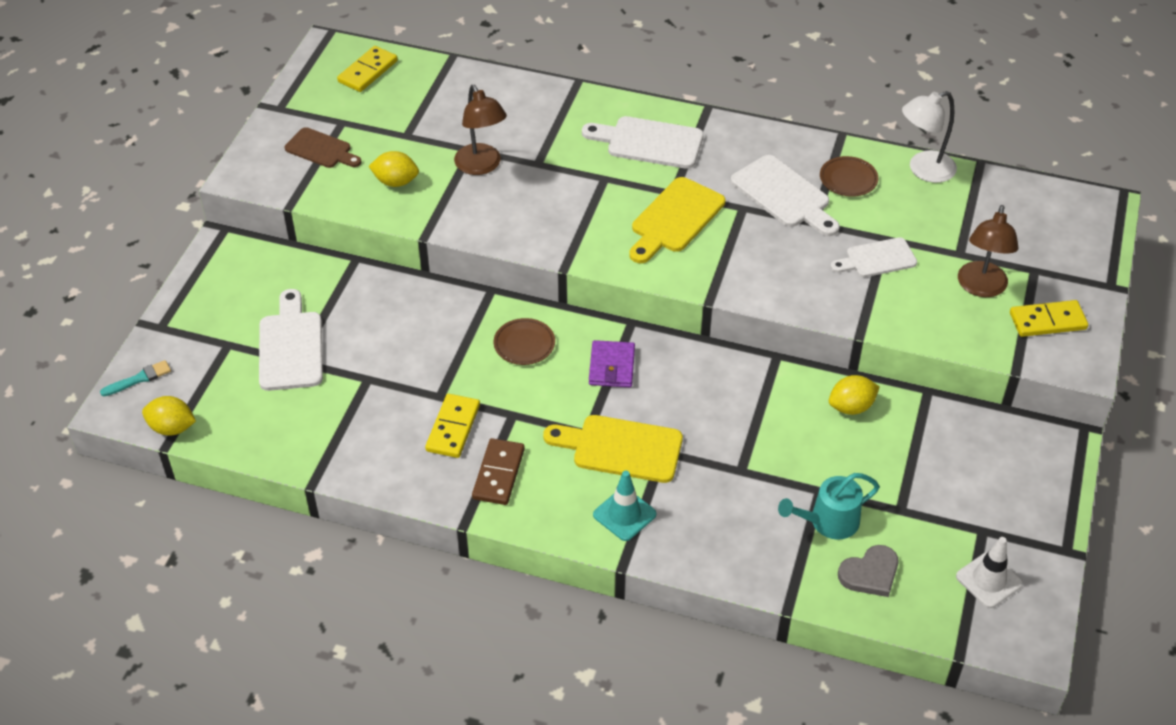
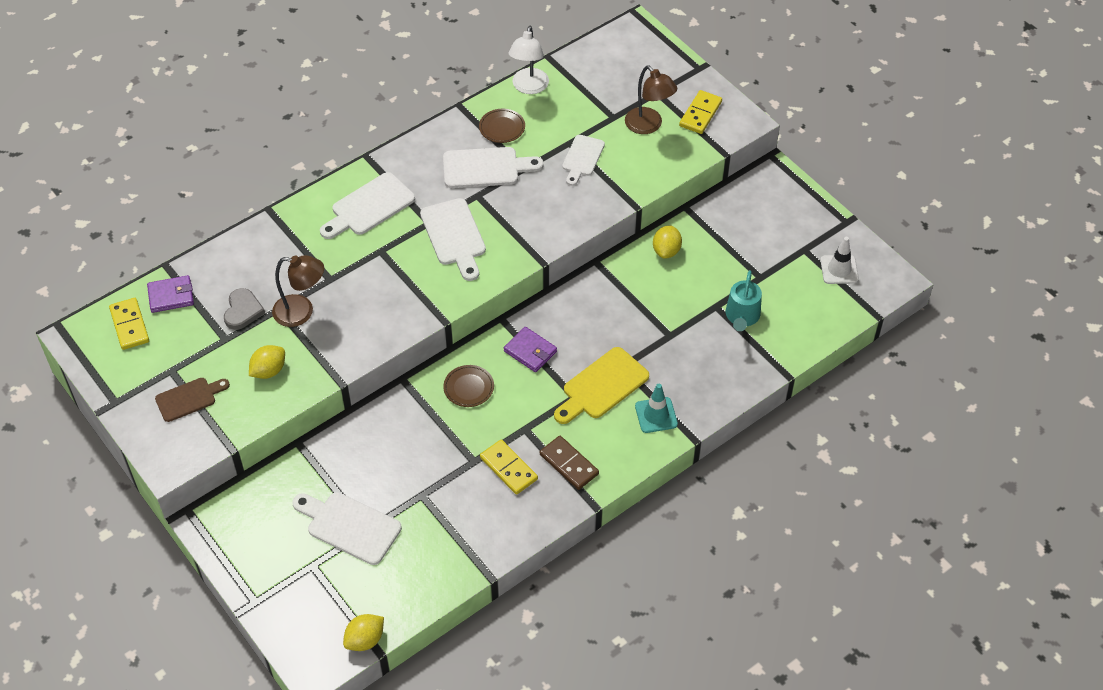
camera: 55 degrees left, 5 degrees up
turquoise brush [100,360,171,396] -> none
yellow cutting board [629,177,725,263] -> white cutting board [420,198,486,281]
grey heart [838,545,898,597] -> grey heart moved to [224,288,265,330]
none -> purple wallet [147,275,194,313]

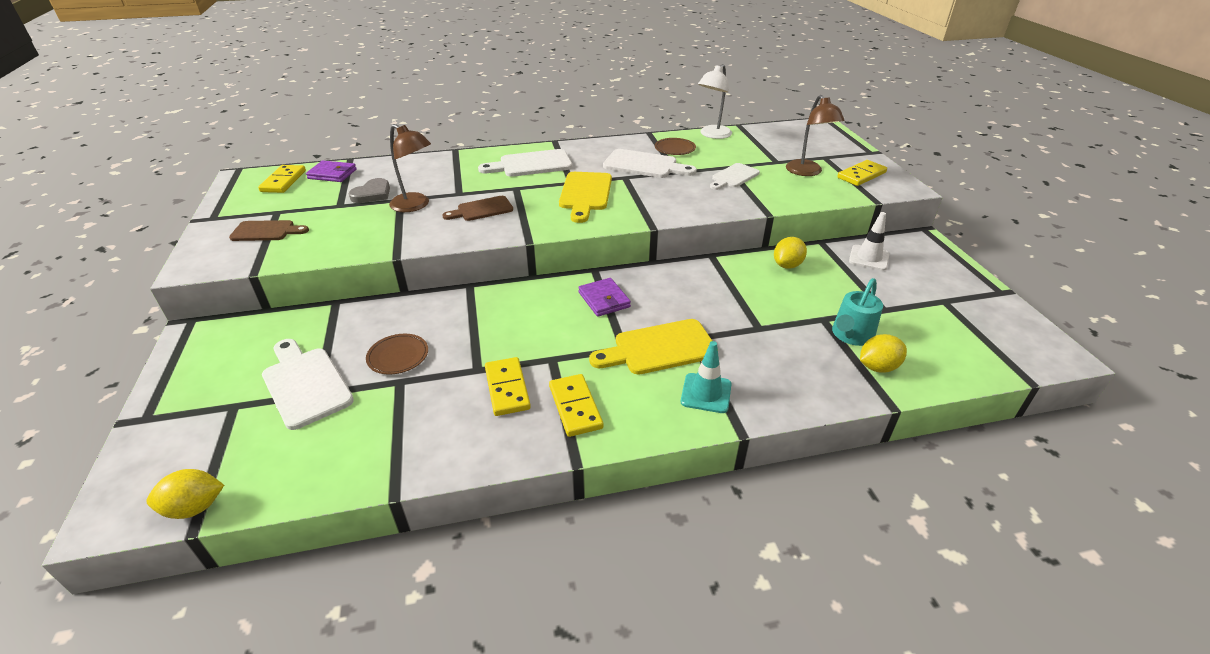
camera: 25 degrees right, 15 degrees down
yellow lemon [249,345,285,379] -> yellow lemon moved to [860,334,907,372]
white cutting board [420,198,486,281] -> yellow cutting board [559,172,612,223]
brown plate [443,365,494,407] -> brown plate moved to [366,334,428,374]
brown domino [540,436,599,490] -> yellow domino [549,374,603,437]
white traffic cone [821,237,859,284] -> white traffic cone moved to [849,212,889,270]
none -> brown cutting board [442,196,513,221]

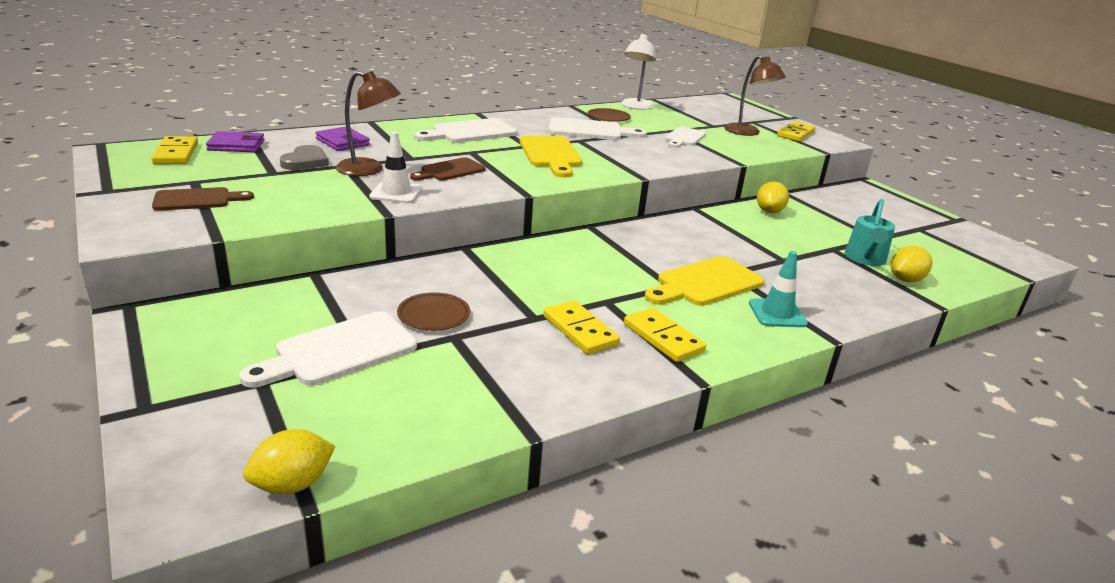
camera: 20 degrees left, 10 degrees down
white cutting board [262,339,354,430] -> white cutting board turned 75 degrees counterclockwise [239,311,417,388]
purple wallet [578,278,631,317] -> purple wallet moved to [316,127,370,151]
white traffic cone [849,212,889,270] -> white traffic cone moved to [369,132,422,203]

